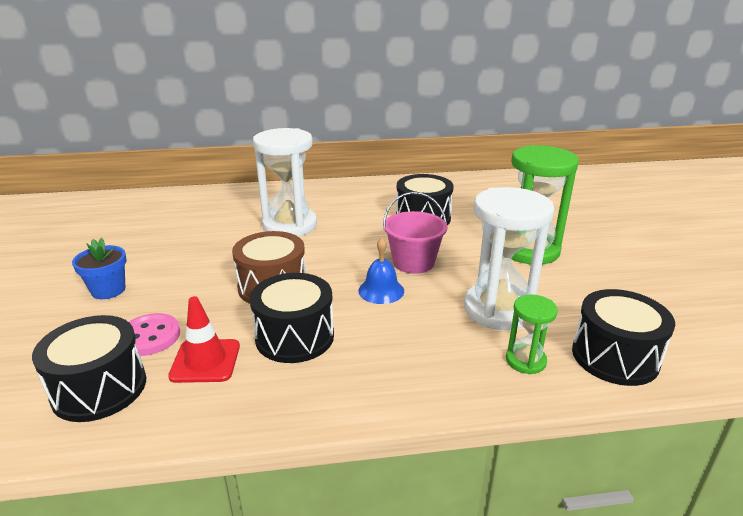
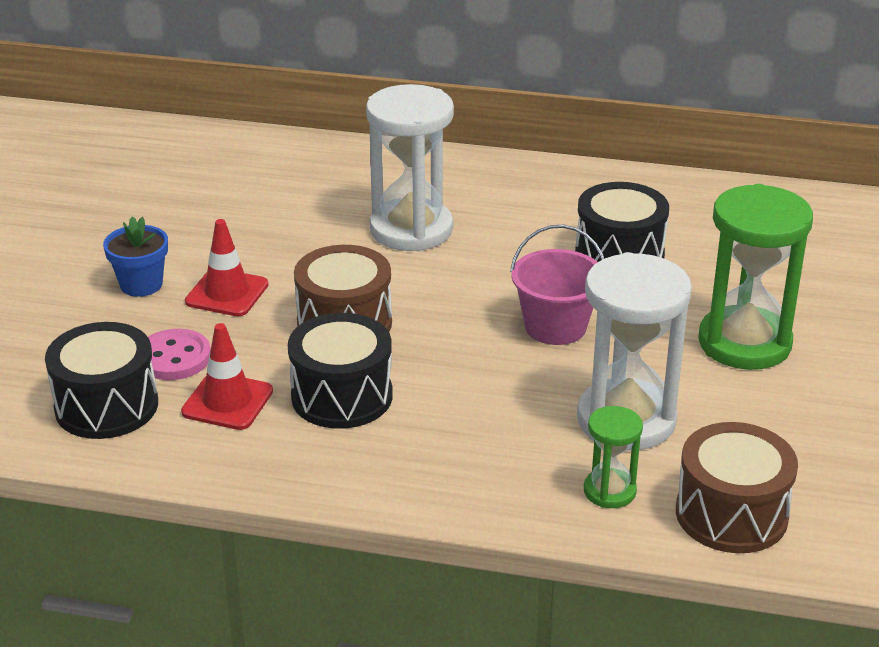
camera: 20 degrees right, 5 degrees up
blue bell [358,238,404,304] -> none
black drum [572,289,675,386] -> brown drum [676,422,798,553]
none -> red traffic cone [185,219,268,316]

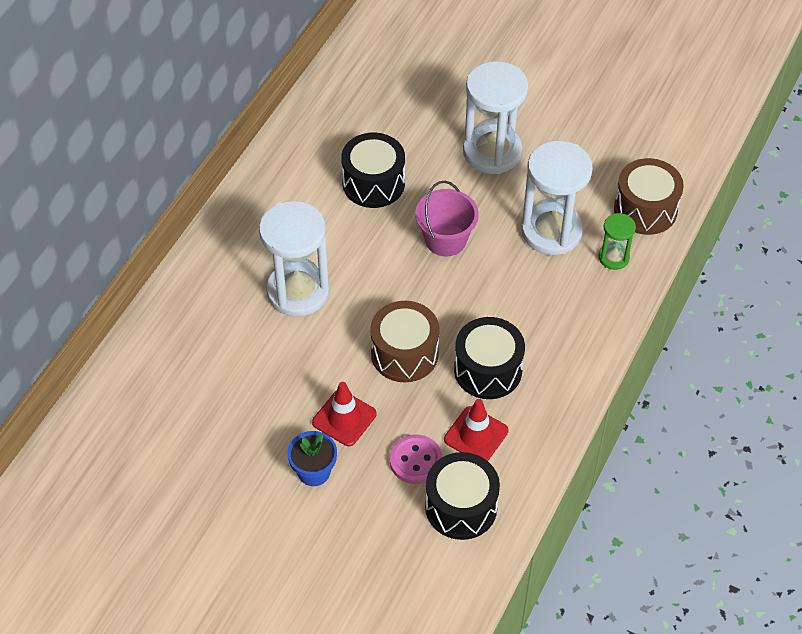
camera: 75 degrees left, 20 degrees up
green hourglass [698,184,813,370] -> white hourglass [463,61,528,174]

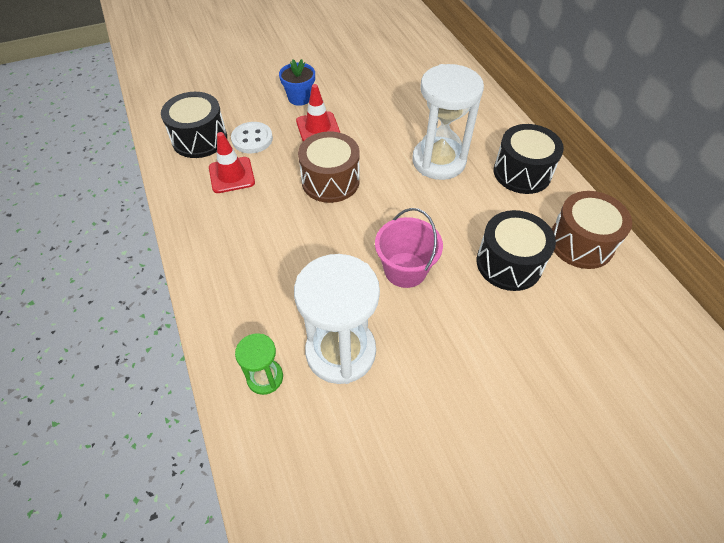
camera: 130 degrees right, 0 degrees up
pink button [390,434,442,484] -> white button [231,122,273,153]
black drum [454,317,525,399] -> black drum moved to [494,124,564,194]
white hourglass [463,61,528,174] -> none
brown drum [614,158,684,235] -> brown drum moved to [552,191,632,269]

